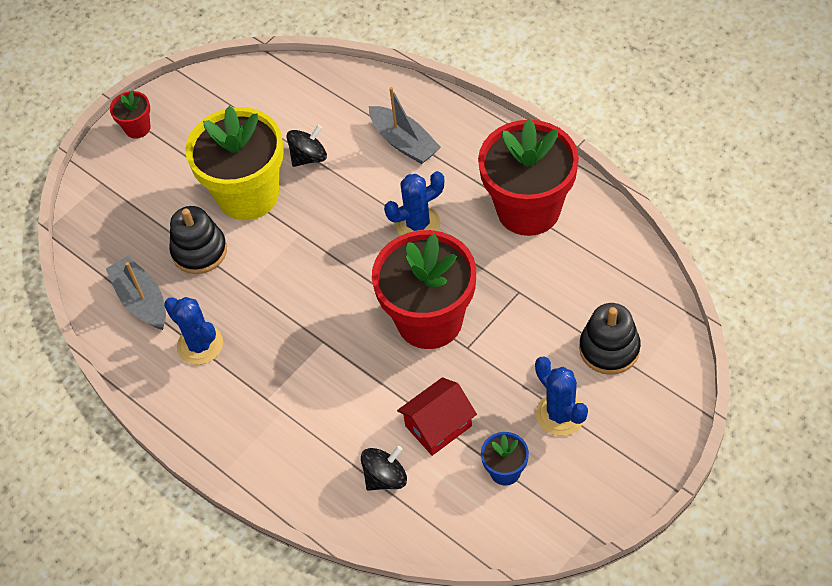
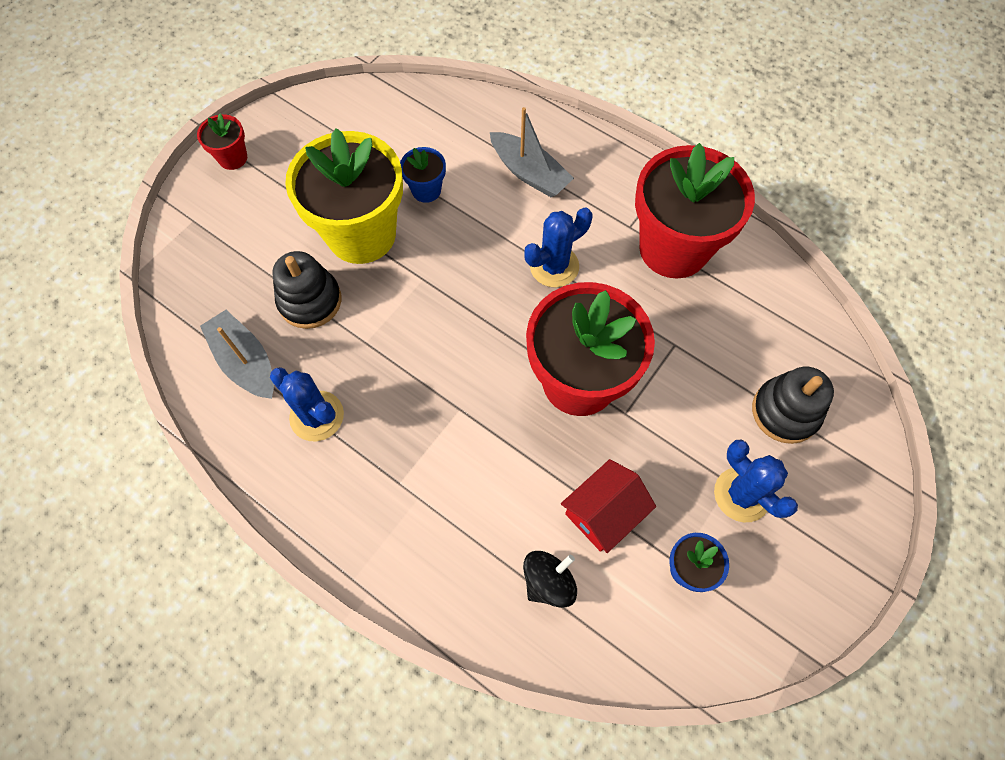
camera: 10 degrees left, 10 degrees up
black spinning top [286,125,327,167] -> blue flower pot [400,147,446,203]

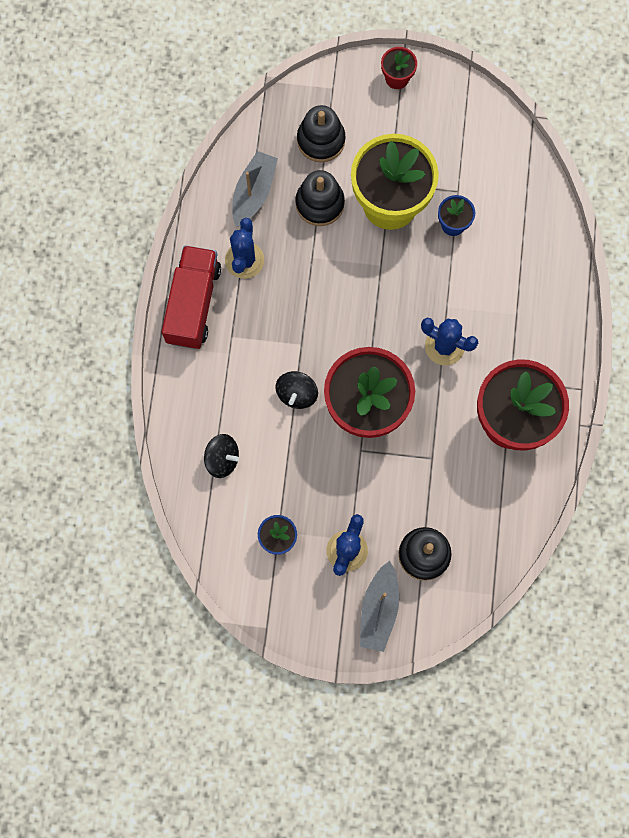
camera: 60 degrees right, 10 degrees up
grey boat [490,107,574,197] -> grey boat moved to [360,561,399,652]
red house [561,459,656,553] -> none
none -> red truck [162,245,221,349]
none -> black spinning top [275,371,318,409]
none -> black stacking toy [297,105,345,162]

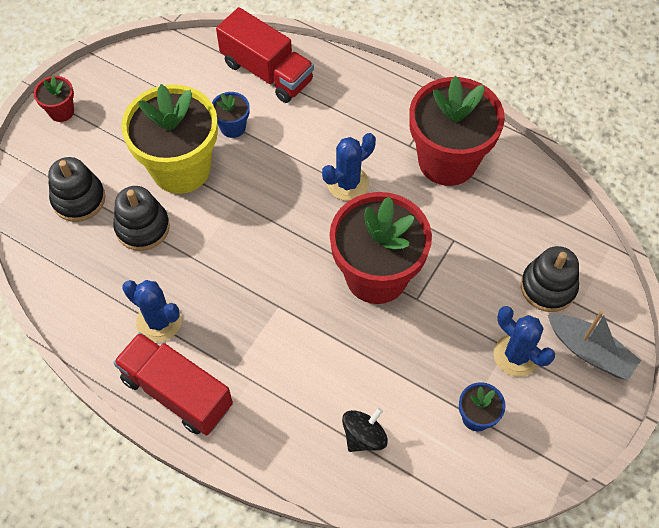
camera: 65 degrees left, 15 degrees down
grey boat [232,151,278,227] -> none
black spinning top [275,371,318,409] -> none
none -> red truck [216,7,314,103]

